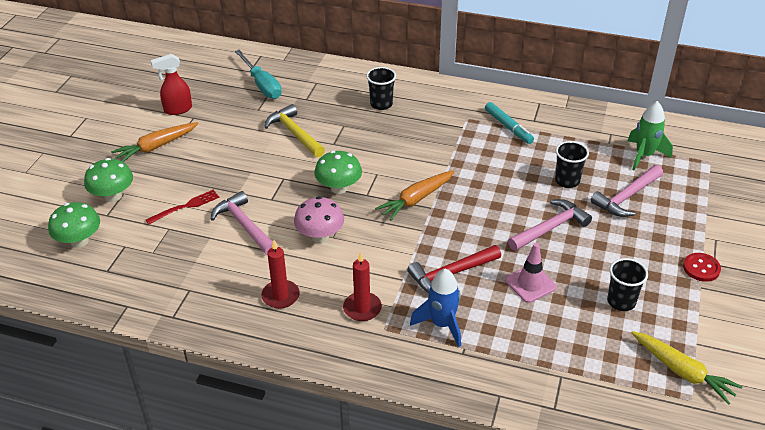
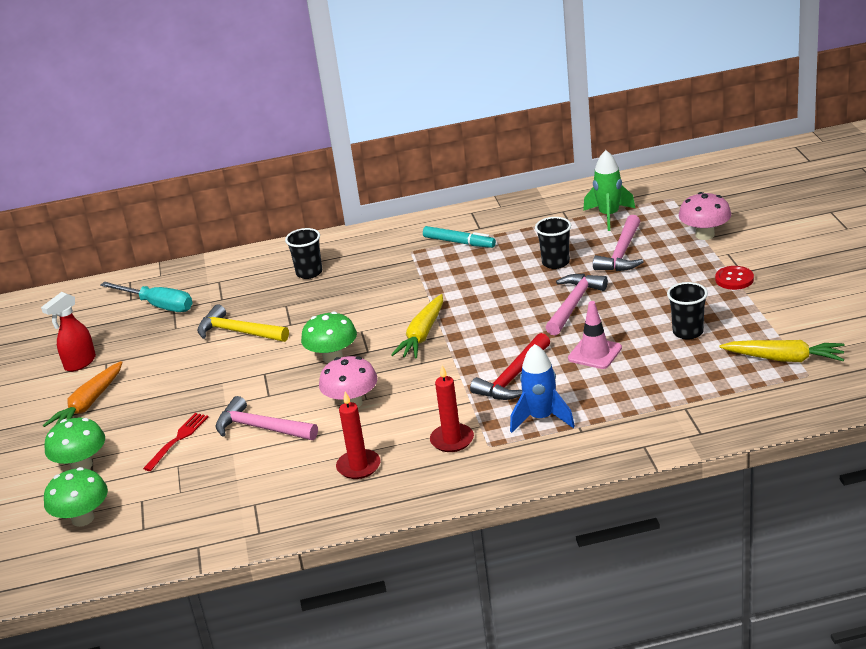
camera: 25 degrees left, 10 degrees down
orange carrot [375,170,454,221] -> yellow carrot [391,294,443,359]
none -> pink mushroom [679,192,731,240]

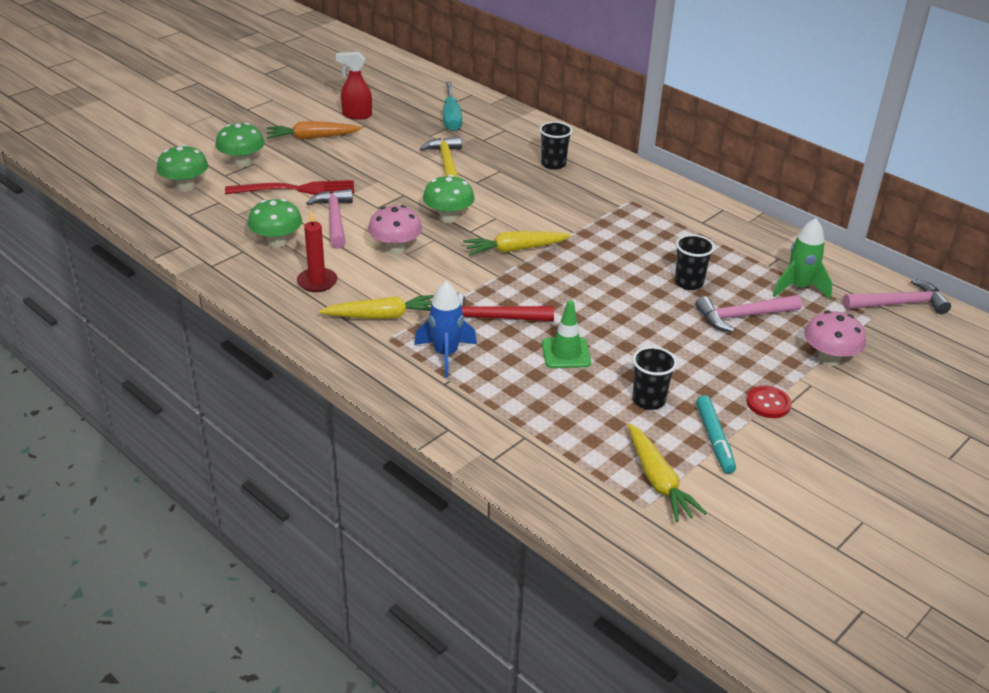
camera: 50 degrees right, 5 degrees up
red fork [143,413,208,471] -> red fork [225,180,354,195], size x1.62
turquoise marker [423,226,496,248] -> turquoise marker moved to [696,395,736,474]
red candle [430,365,474,452] -> yellow carrot [319,295,434,319]
pink hammer [545,274,608,336] -> pink hammer moved to [843,279,951,314]
pink traffic cone [568,301,622,369] -> green traffic cone [542,300,591,368]
none -> green mushroom [248,199,302,248]

